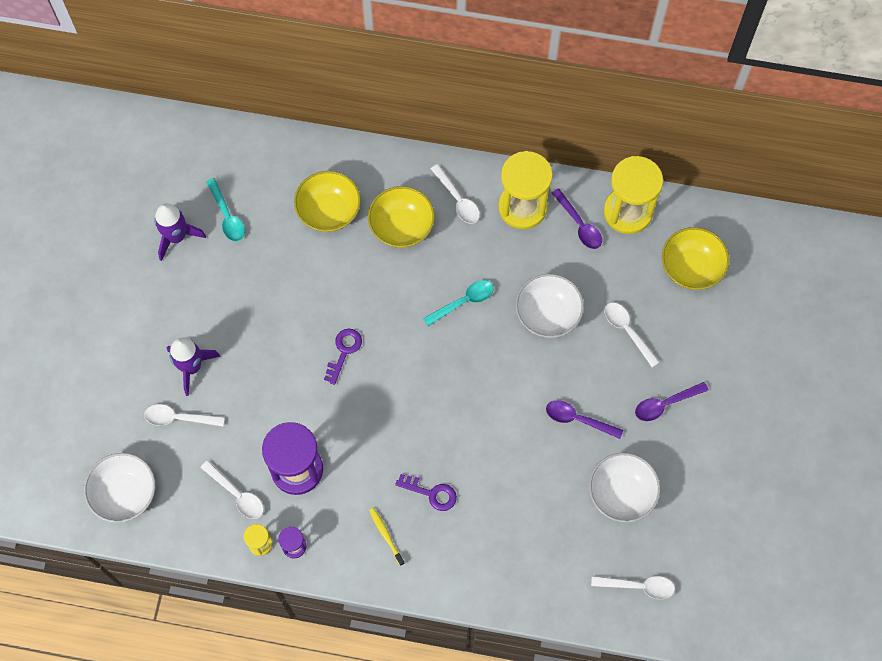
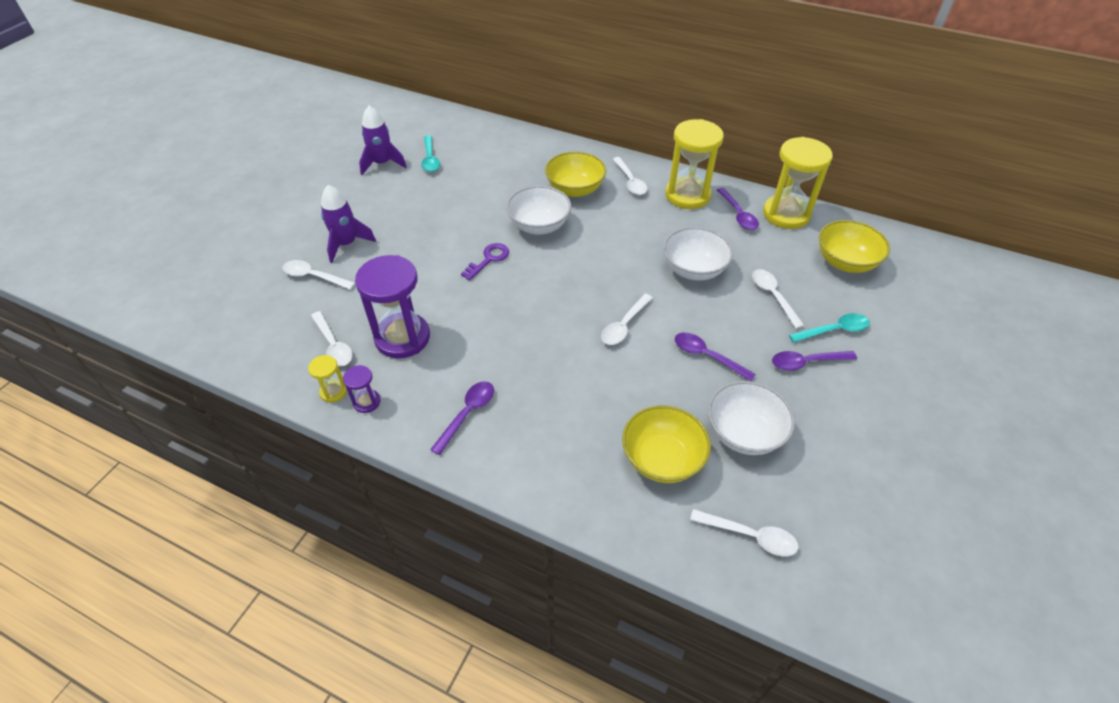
camera: 15 degrees right, 20 degrees down
white bowl [84,453,156,523] -> white bowl moved to [506,186,571,234]
yellow bowl [294,171,361,232] -> yellow bowl moved to [622,405,711,483]
yellow toothbrush [369,508,404,566] -> purple spoon [430,381,494,455]
purple key [395,474,457,511] -> none
turquoise spoon [423,280,494,326] -> turquoise spoon moved to [789,313,870,343]
none -> white spoon [601,294,653,345]

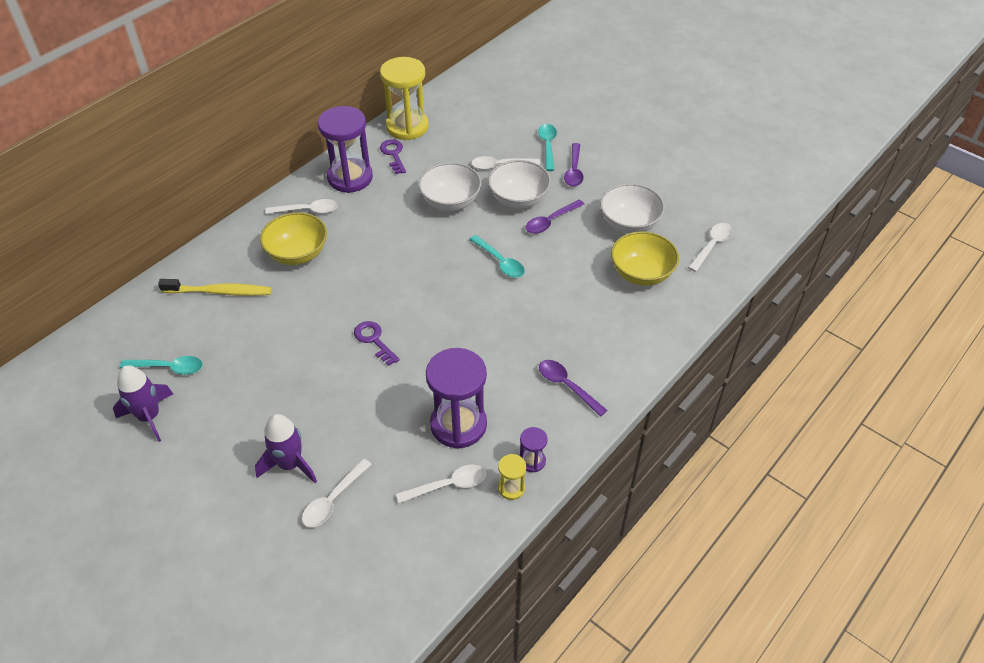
camera: 75 degrees left, 0 degrees up
white bowl [506,186,571,234] -> white bowl moved to [488,160,551,208]
white spoon [601,294,653,345] -> turquoise spoon [469,235,525,278]
yellow hourglass [665,119,724,209] -> purple hourglass [318,106,373,193]
purple spoon [717,188,759,230] -> purple key [380,139,406,174]
yellow bowl [819,220,890,273] -> none
none -> yellow toothbrush [158,279,272,296]

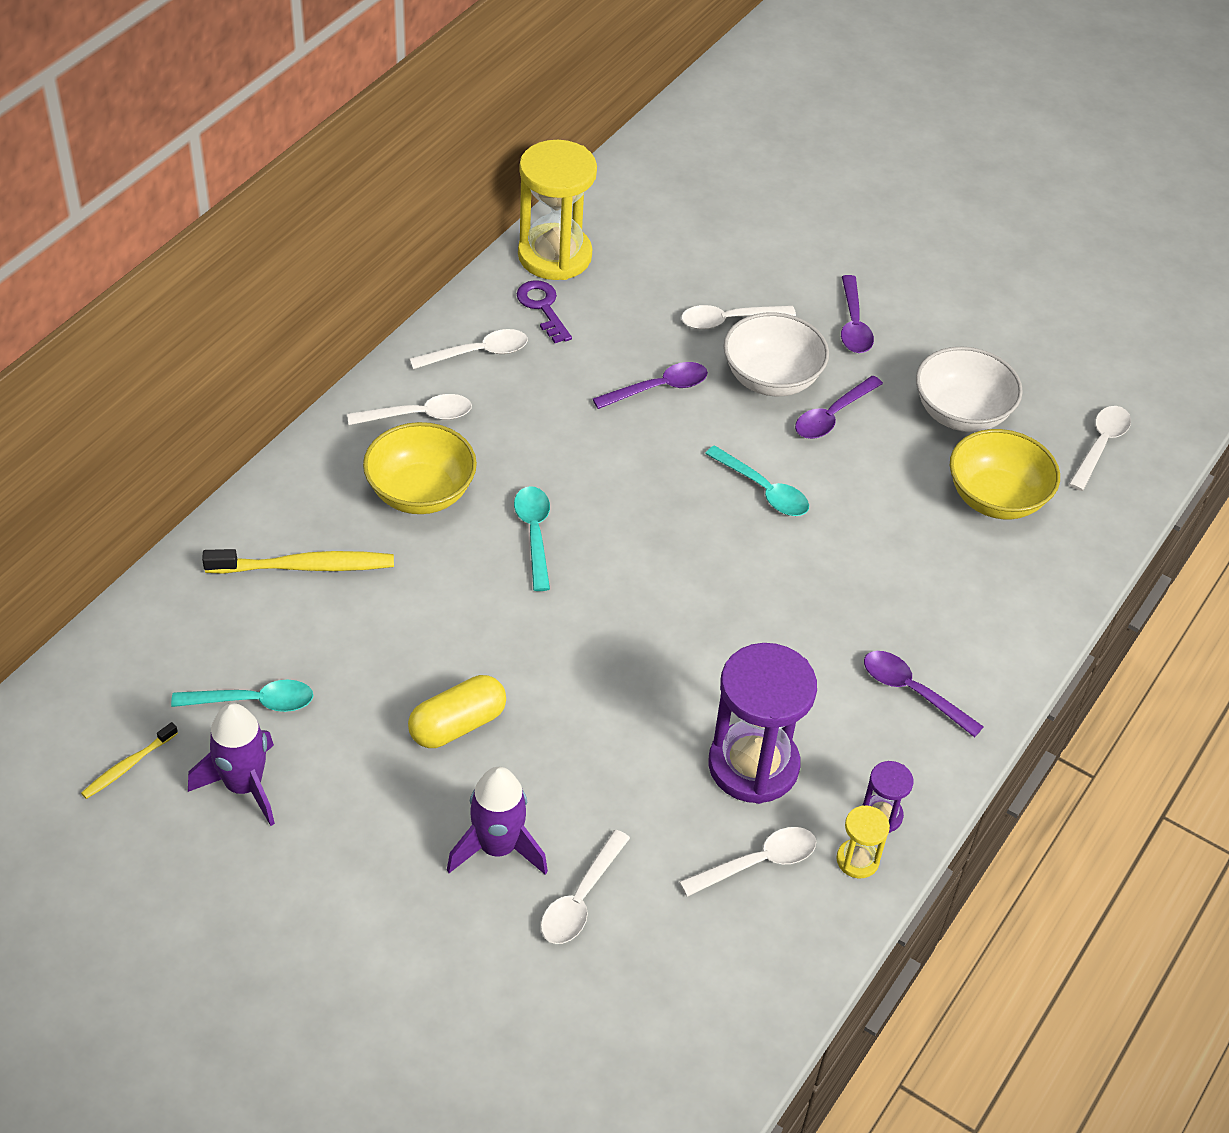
camera: 10 degrees left, 0 degrees up
purple hourglass [318,106,373,193] -> white spoon [409,329,528,369]
purple key [354,321,400,366] -> none
white bowl [418,162,481,211] -> purple spoon [593,362,708,409]
turquoise spoon [538,124,557,171] -> turquoise spoon moved to [514,486,550,591]
none -> yellow toothbrush [81,722,178,799]
none -> yellow capsule [408,675,506,748]

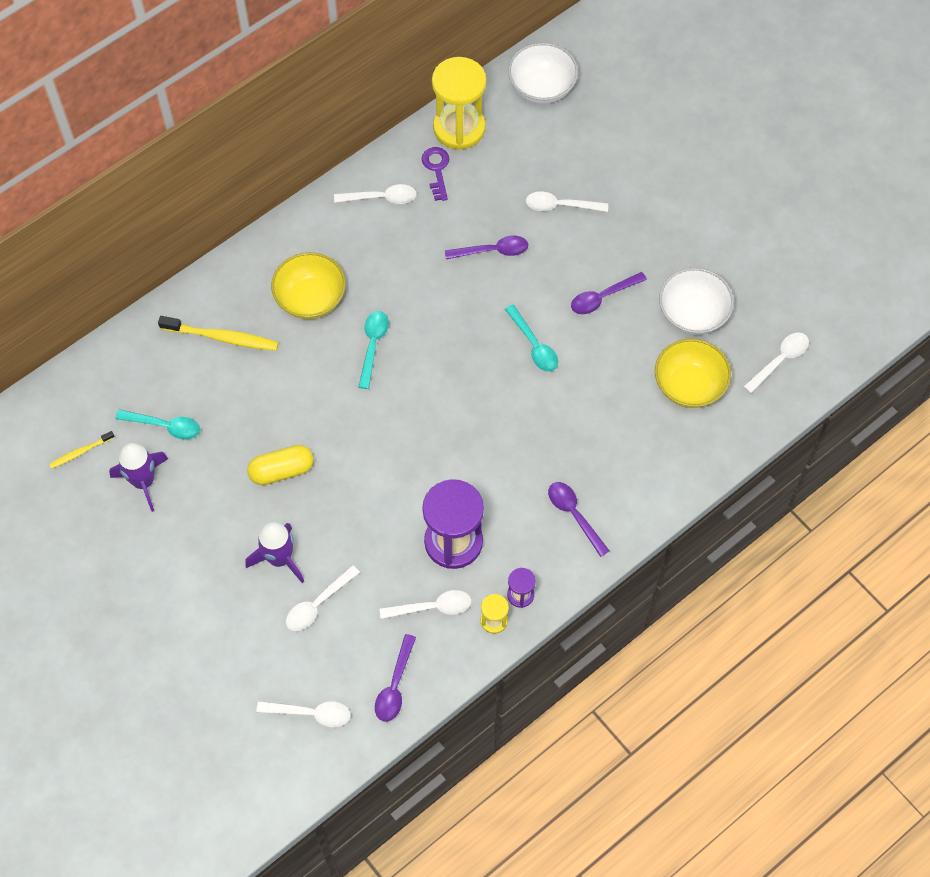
camera: 20 degrees right, 15 degrees up
white spoon [347,394,472,425] -> white spoon moved to [256,701,351,727]
white bowl [723,312,829,396] -> white bowl moved to [508,43,578,104]
purple spoon [841,275,874,353] -> purple spoon moved to [375,634,416,722]

